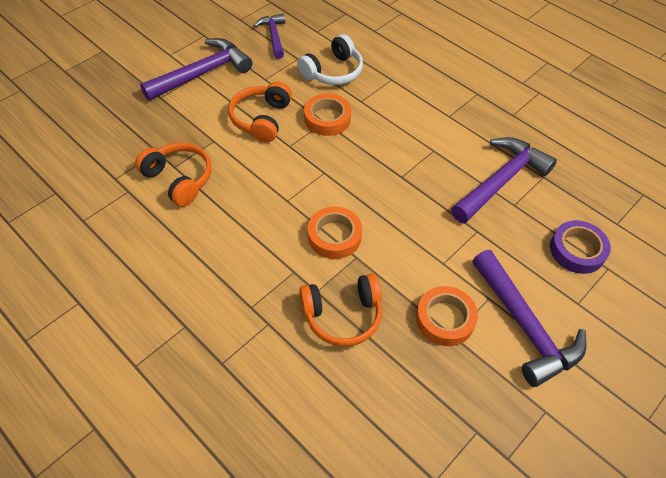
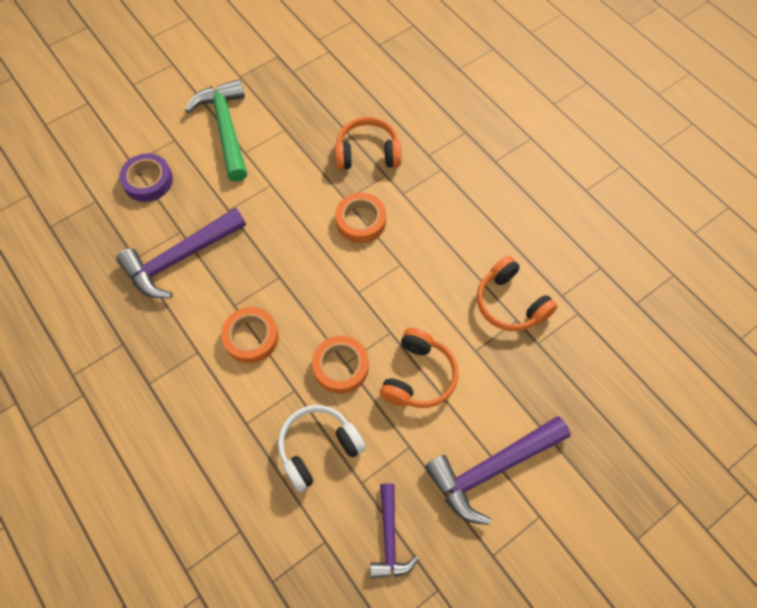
camera: 170 degrees left, 10 degrees up
orange tape [416,286,478,346] -> orange tape moved to [221,307,279,363]
purple hammer [473,250,586,387] -> green hammer [185,79,247,182]

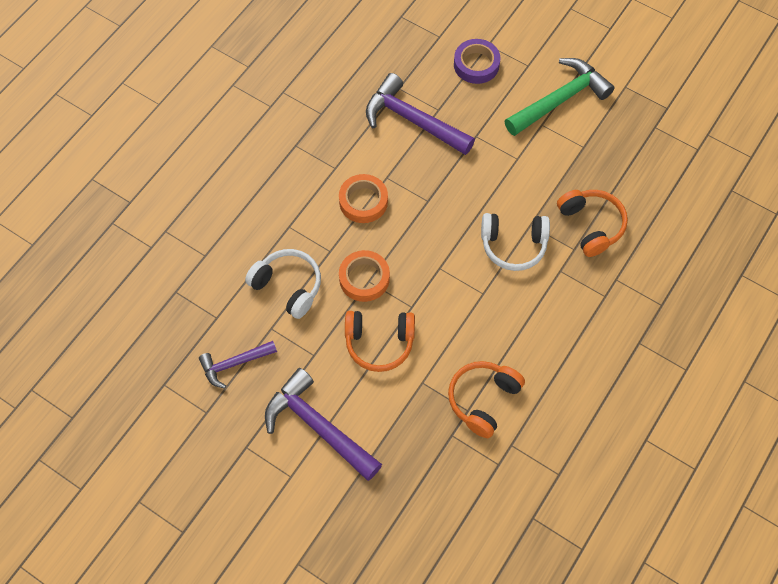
camera: 70 degrees right, 0 degrees up
orange tape [335,193,386,243] -> white headphones [481,213,550,271]

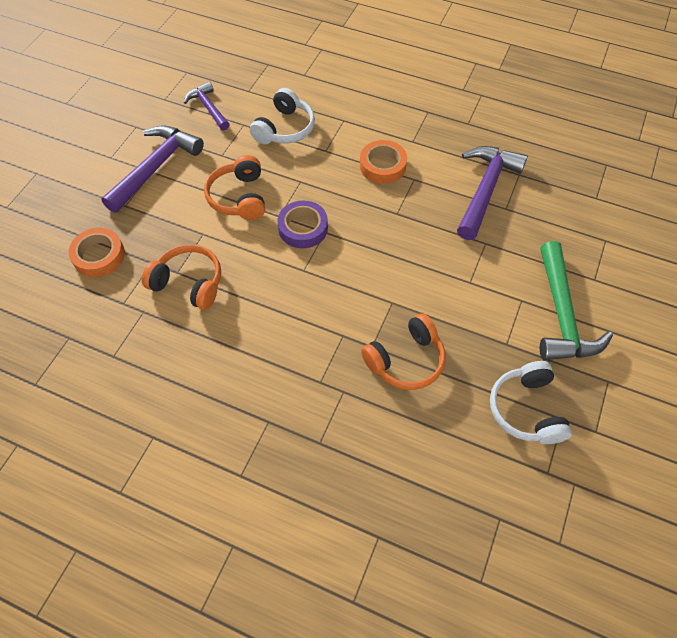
camera: 80 degrees right, 5 degrees down
orange tape [339,250,390,302] -> orange tape moved to [68,228,125,277]
purple tape [454,39,501,84] -> purple tape moved to [277,201,328,248]
white headphones [481,213,550,271] -> white headphones moved to [490,361,572,444]
green hammer [505,58,615,136] -> green hammer turned 45 degrees clockwise [540,241,613,360]

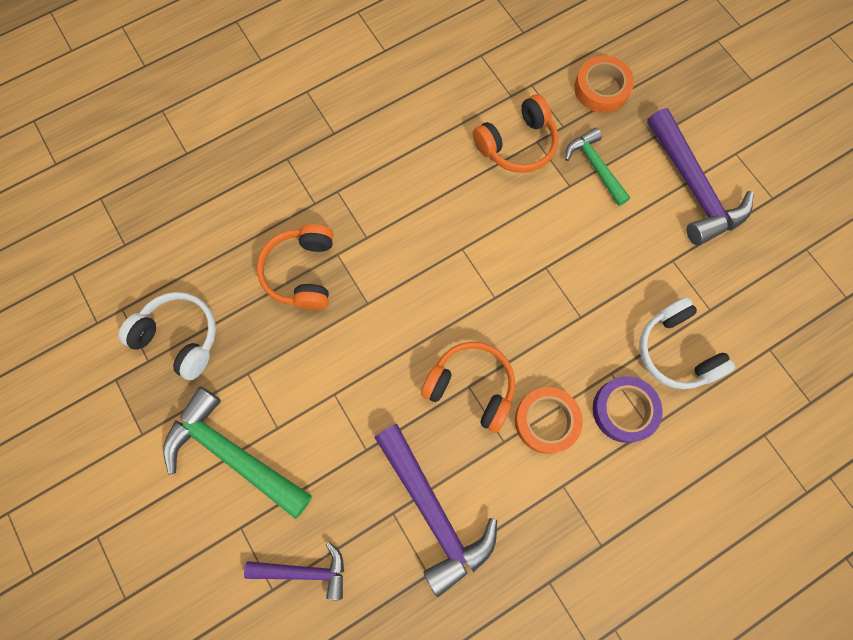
camera: 125 degrees right, 15 degrees up
purple hammer [184,82,230,131] -> purple hammer moved to [244,542,344,600]
orange headphones [204,155,265,220] -> orange headphones moved to [421,342,515,433]
purple tape [277,201,328,248] -> purple tape moved to [593,376,663,443]
none -> green hammer [565,128,630,206]

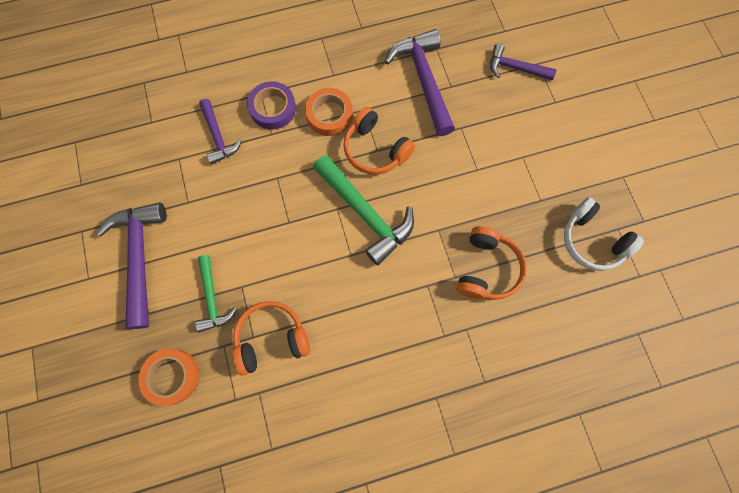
camera: 165 degrees left, 0 degrees up
green hammer [163,387,312,519] -> green hammer moved to [313,155,414,266]
white headphones [639,297,735,389] -> purple hammer [199,99,242,164]

